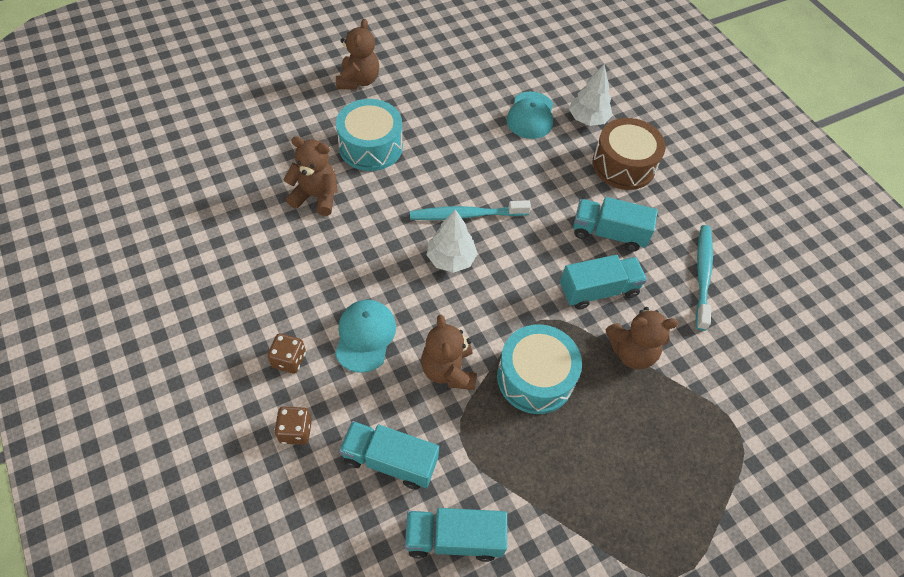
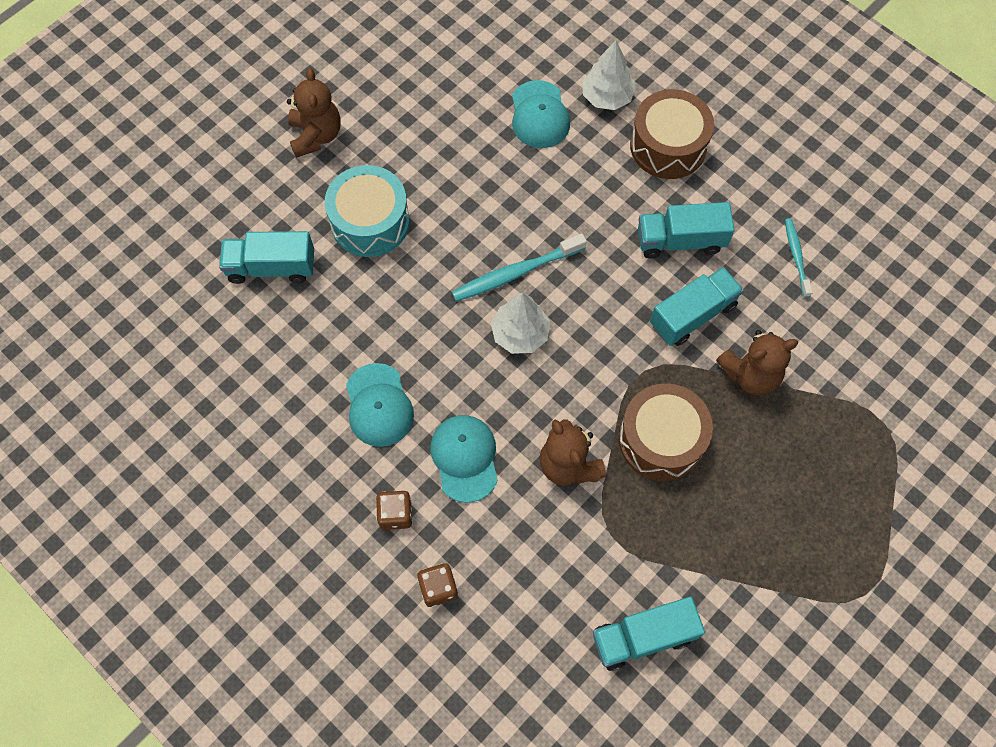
camera: 15 degrees left, 10 degrees up
brown teddy bear [284,136,338,216] -> none
turquoise truck [339,421,439,490] -> turquoise truck moved to [219,231,314,284]
turquoise drum [497,324,582,414] -> brown drum [619,384,713,481]
turquoise toothbrush [696,225,713,331] -> turquoise toothbrush [785,218,813,297], size x0.61
none -> turquoise cap [346,363,414,447]

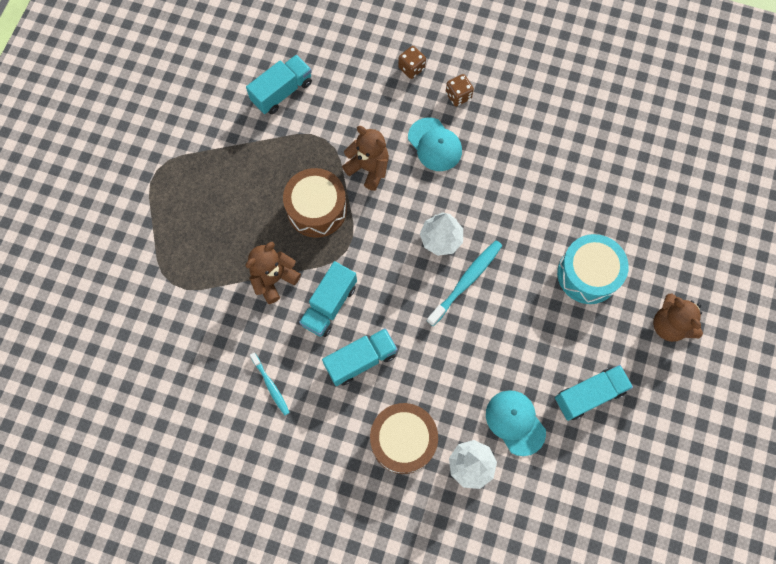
camera: 155 degrees right, 5 degrees up
turquoise truck [219,231,314,284] -> turquoise truck moved to [555,365,633,421]
turquoise cap [346,363,414,447] -> none

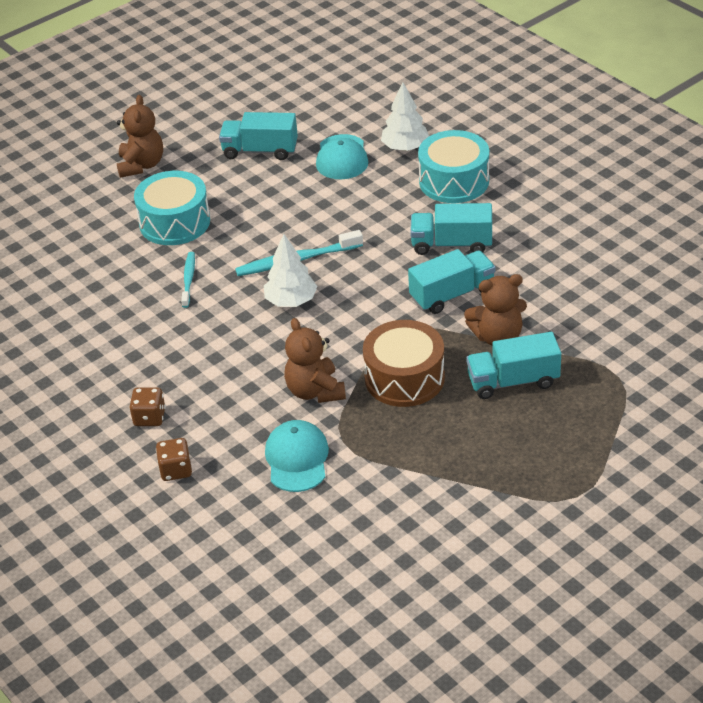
camera: 145 degrees left, 30 degrees down
turquoise truck [246,55,312,114] -> turquoise truck moved to [467,332,561,399]
turquoise toothbrush [250,353,290,415] -> turquoise toothbrush moved to [181,252,195,308]
brown drum [370,403,438,474] -> turquoise drum [418,130,489,203]
turquoise cap [408,117,462,171] -> turquoise cap moved to [265,420,329,492]

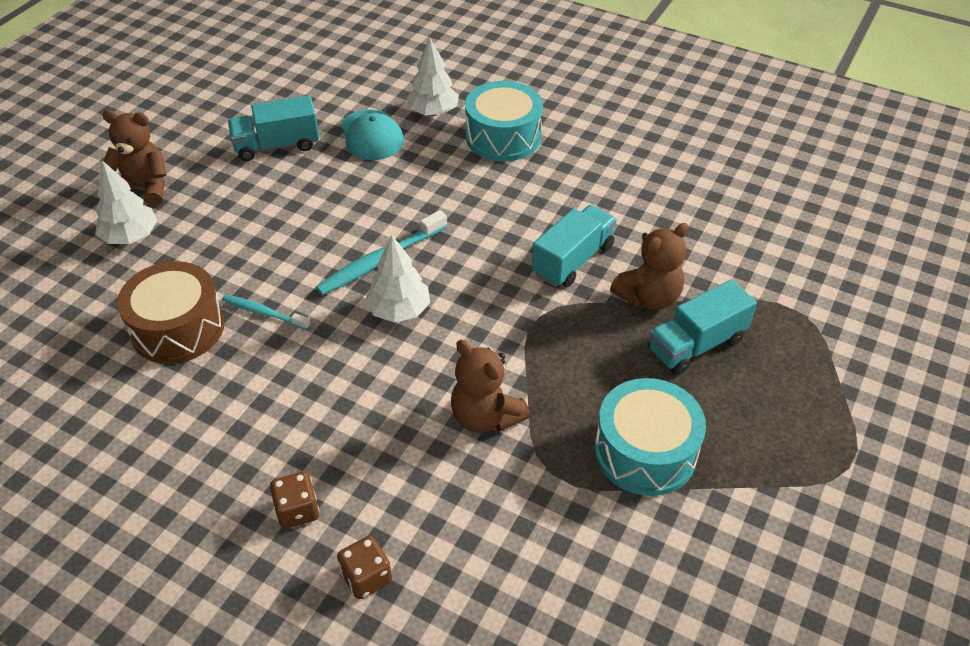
camera: 25 degrees left, 5 degrees up
brown teddy bear [117,95,163,178] -> brown teddy bear turned 60 degrees counterclockwise [100,110,167,206]
turquoise drum [134,171,210,245] -> turquoise drum moved to [595,378,706,496]
turquoise toothbrush [181,252,195,308] -> turquoise toothbrush turned 45 degrees counterclockwise [222,295,310,330]
turquoise cap [265,420,329,492] -> none
brown drum [363,320,445,407] -> brown drum moved to [117,261,225,364]
turquoise truck [410,203,492,255] -> none
none -> white tree [95,160,158,244]

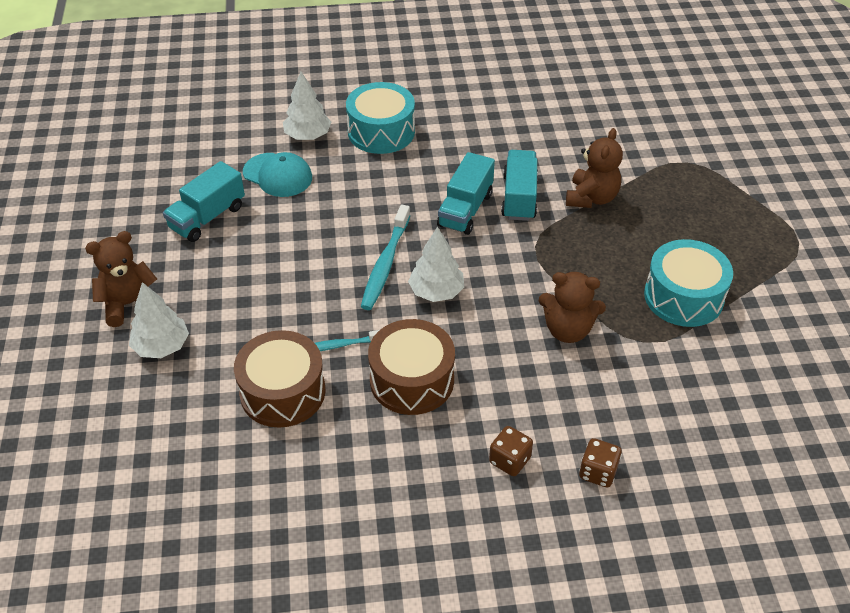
camera: 35 degrees left, 0 degrees up
turquoise truck [648,279,757,375] -> turquoise truck moved to [437,152,495,235]
none -> brown drum [368,319,455,415]

